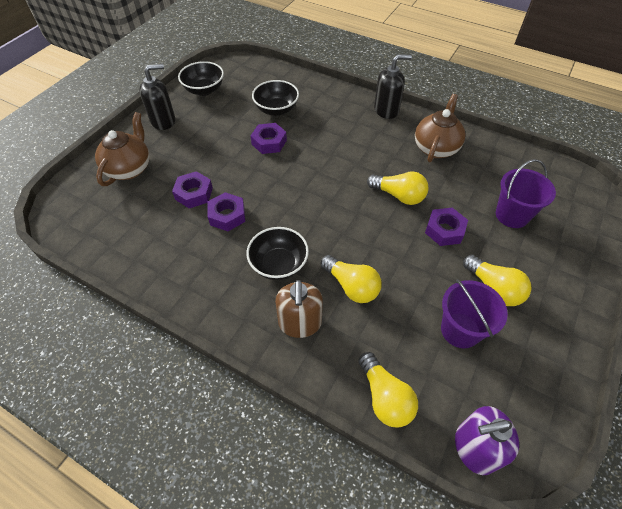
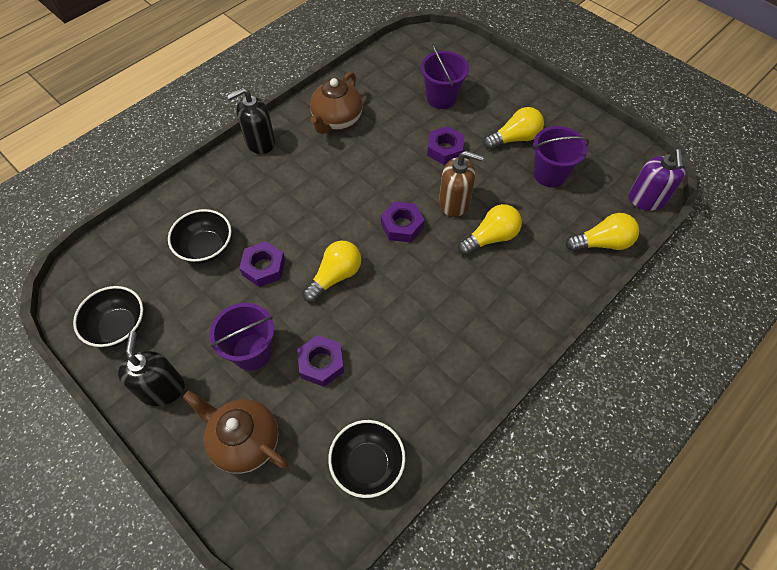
camera: 75 degrees left, 5 degrees up
purple nut [208,192,245,231] -> purple nut moved to [381,202,424,242]
black bowl [246,227,309,280] -> black bowl moved to [328,420,406,498]
brown soap dispenser [275,280,323,338] -> brown soap dispenser moved to [439,151,484,217]
yellow light bulb [367,171,429,205] -> yellow light bulb moved to [302,241,361,302]
black soap dispenser [374,54,412,119] -> black soap dispenser turned 120 degrees counterclockwise [227,87,275,154]
brown teapot [415,94,465,162] -> brown teapot turned 105 degrees counterclockwise [310,72,363,134]
none -> purple bucket [209,303,274,371]

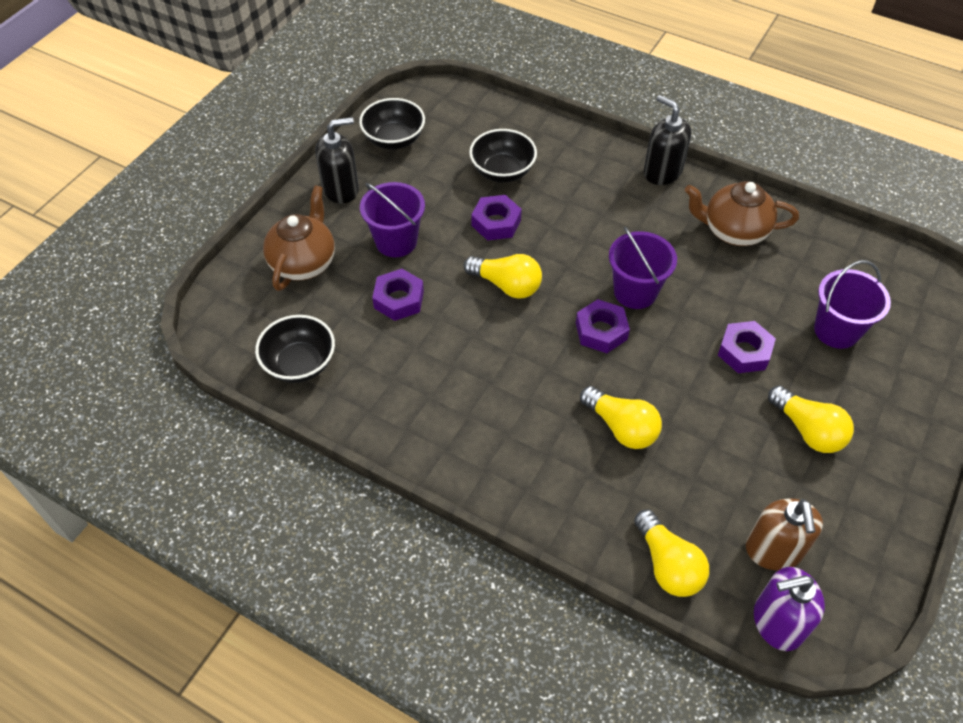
camera: 75 degrees right, 5 degrees down
brown soap dispenser [439,151,484,217] -> brown soap dispenser moved to [746,498,823,570]
purple bucket [533,126,589,188] -> purple bucket moved to [609,227,677,309]

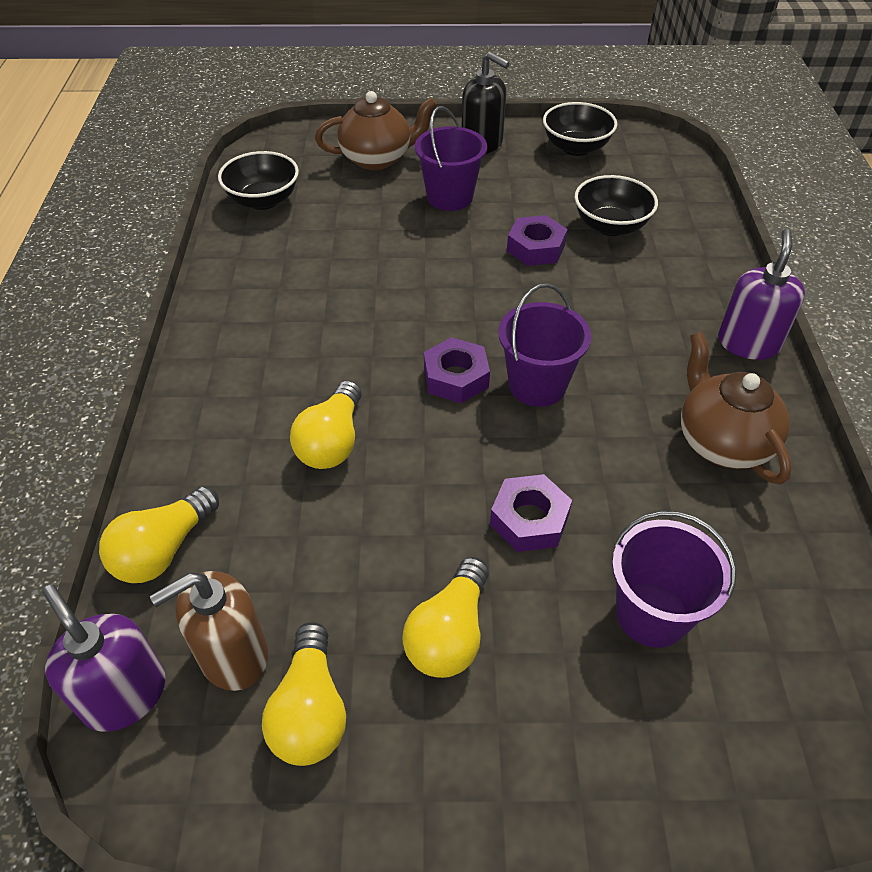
camera: 60 degrees right, 5 degrees down
purple nut [372,269,424,321] -> none
yellow light bulb [464,254,542,299] -> yellow light bulb moved to [262,622,346,766]
black soap dispenser [644,95,691,185] -> purple soap dispenser [718,229,805,360]

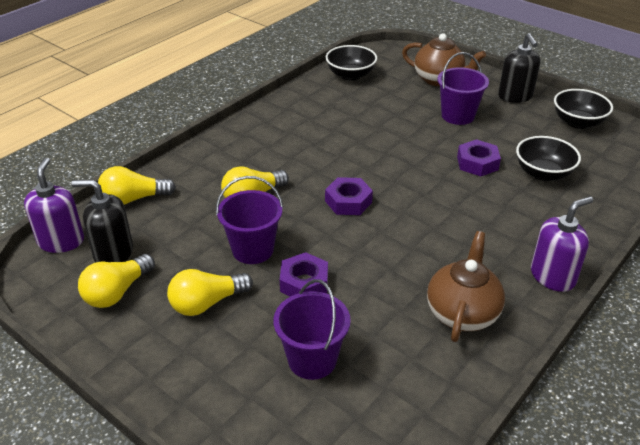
camera: 40 degrees right, 10 degrees down
brown soap dispenser [150,571,268,691] -> black soap dispenser [71,179,133,262]
purple bucket [498,283,591,407] -> purple bucket moved to [216,176,283,264]

